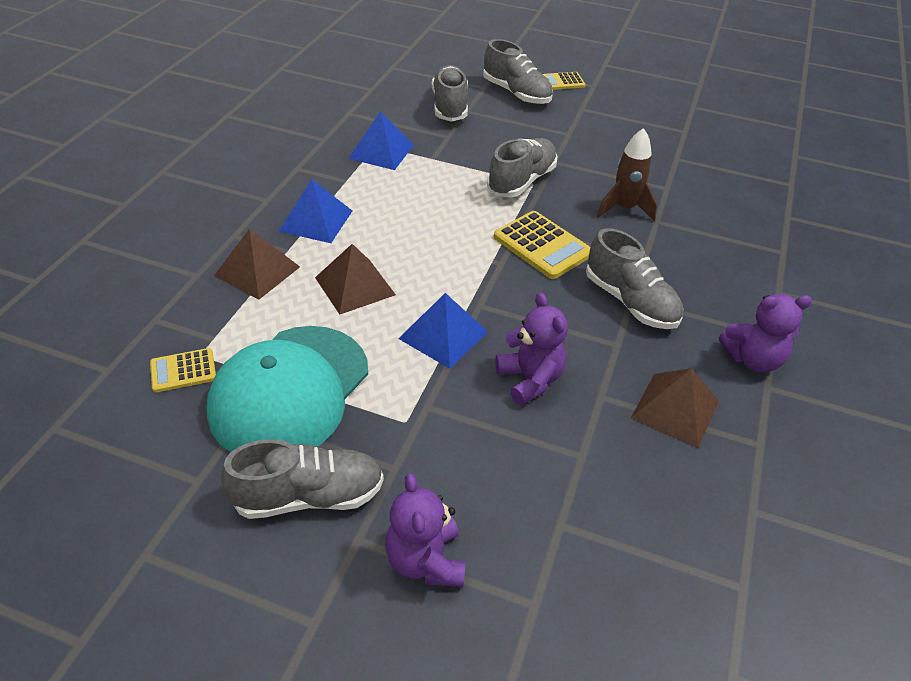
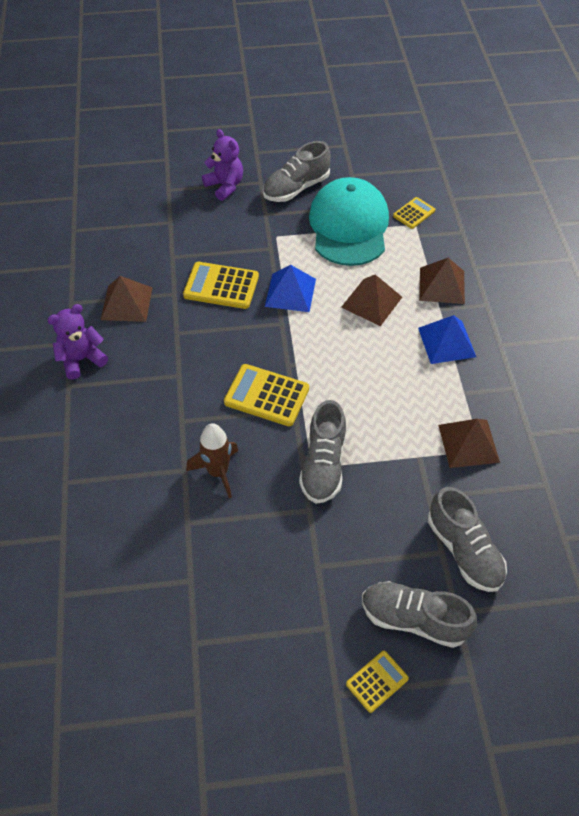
camera: 155 degrees right, 10 degrees up
blue pyramid [348,111,414,170] -> brown pyramid [438,419,500,468]
purple teddy bear [495,293,568,405] -> yellow calculator [183,262,259,309]
grey shoe [586,228,683,329] -> none

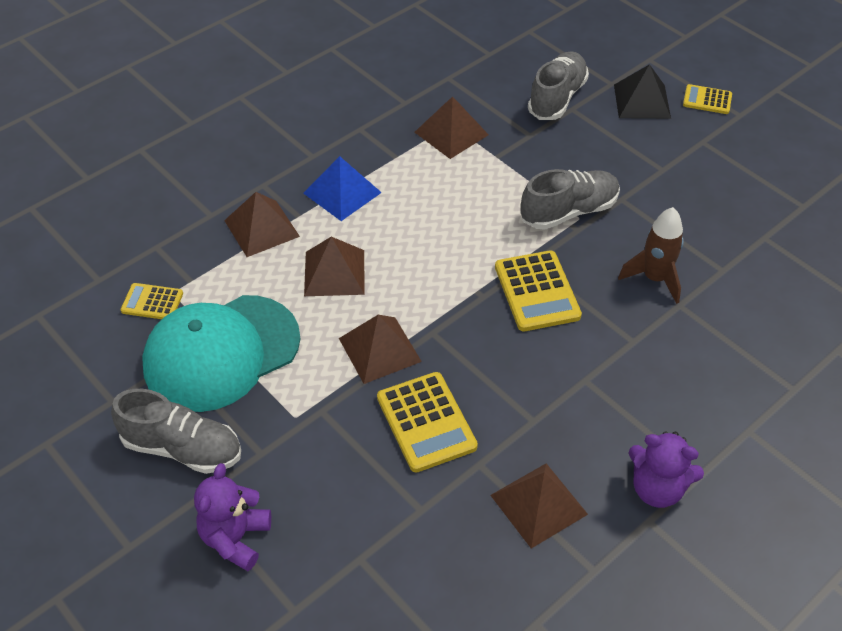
camera: 125 degrees left, 5 degrees down
blue pyramid [265,265,316,312] -> brown pyramid [339,315,422,384]
grey shoe [362,581,477,648] -> black pyramid [614,64,671,119]

